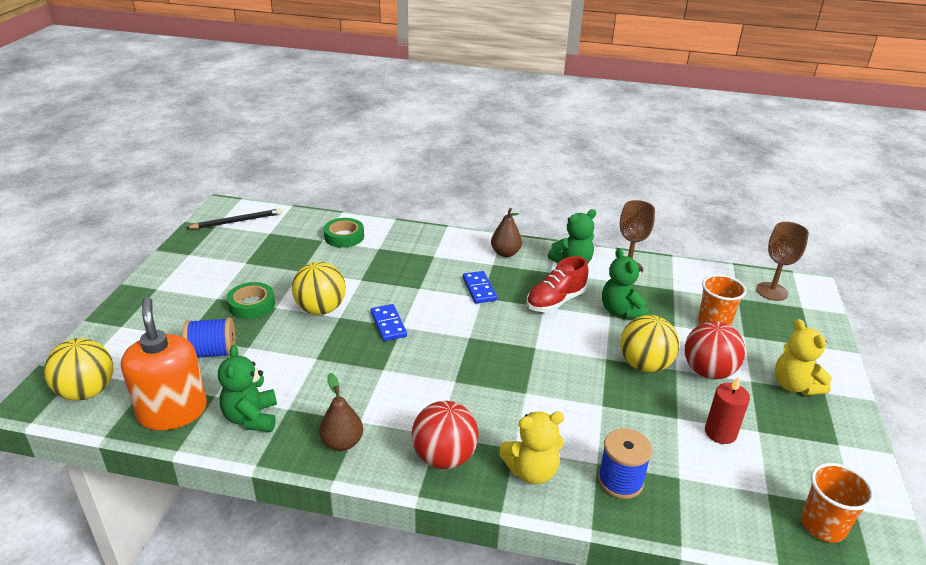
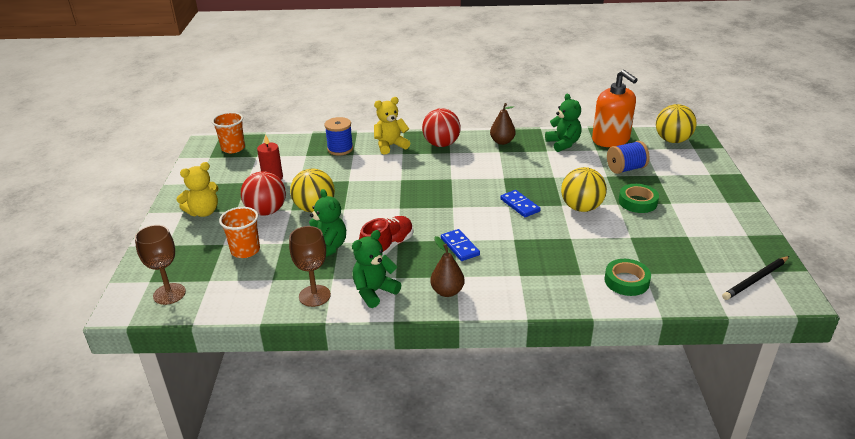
camera: 170 degrees right, 0 degrees up
yellow teddy bear [775,319,832,396] -> yellow teddy bear turned 90 degrees clockwise [176,162,218,217]

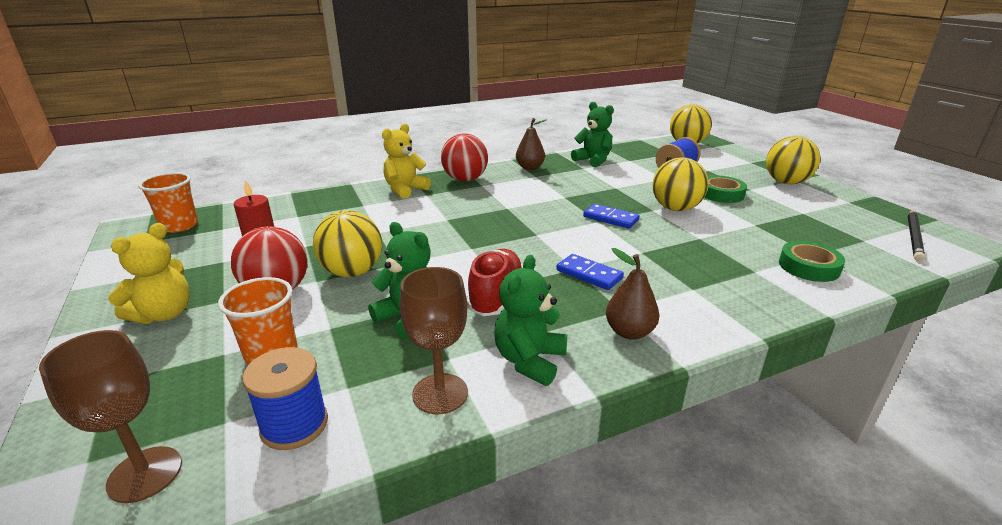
camera: 25 degrees left, 5 degrees down
blue spool [324,117,353,155] -> blue spool moved to [242,347,328,450]
orange soap dispenser [592,70,638,147] -> none
none -> yellow ball [766,136,820,184]

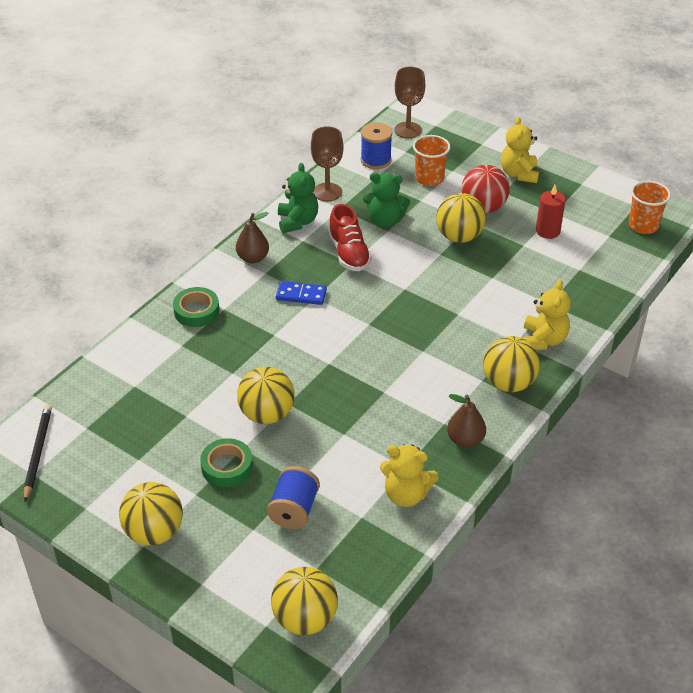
camera: 150 degrees right, 15 degrees up
red ball [441,133,488,182] -> yellow ball [483,336,540,392]
green teddy bear [571,102,614,167] -> yellow teddy bear [380,444,439,507]
blue domino [583,204,640,229] -> none
green tape [779,241,845,282] -> green tape moved to [173,287,220,327]

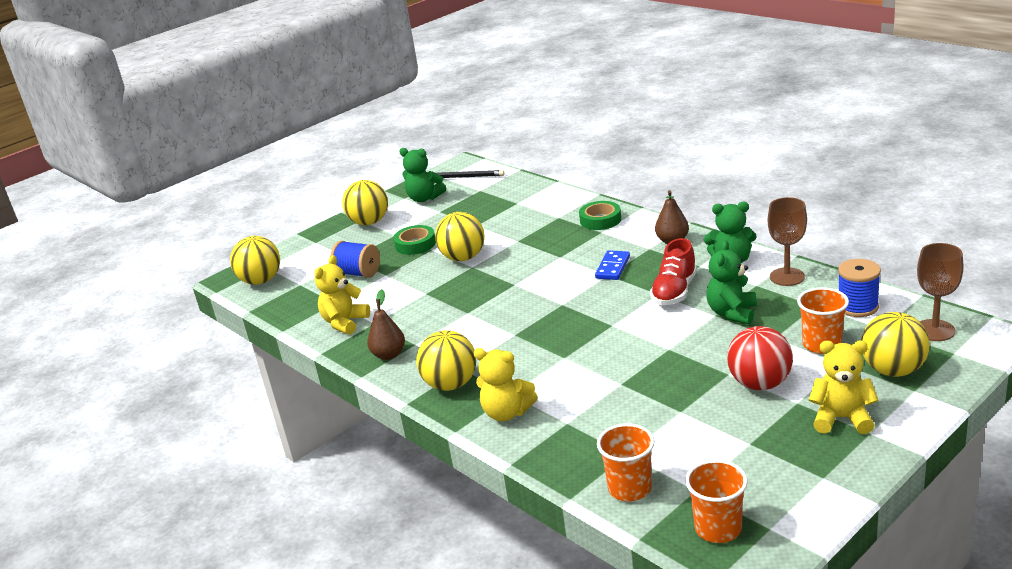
camera: 105 degrees right, 15 degrees down
red shoe [328,204,372,271] -> red shoe turned 60 degrees counterclockwise [650,238,697,305]
yellow ball [436,193,486,243] -> yellow ball moved to [861,312,930,377]
red candle [536,185,566,239] -> none
none -> green teddy bear [399,148,446,202]
none -> orange cup [597,424,655,502]

